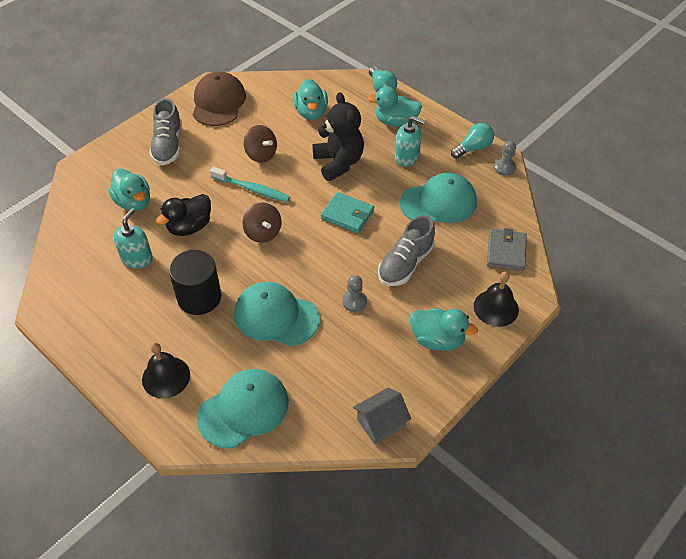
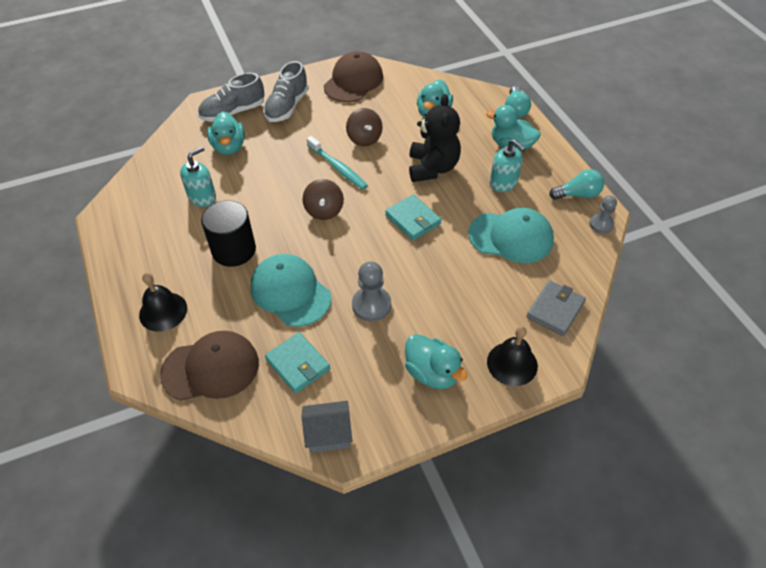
camera: 25 degrees right, 0 degrees up
black duck [156,194,211,236] -> none
turquoise cap [197,369,289,448] -> brown cap [160,331,259,401]
grey pawn [342,275,367,312] -> grey pawn [352,261,391,321], size x1.51
grey shoe [378,215,435,286] -> grey shoe moved to [198,73,264,122]
none -> turquoise wallet [265,332,330,393]

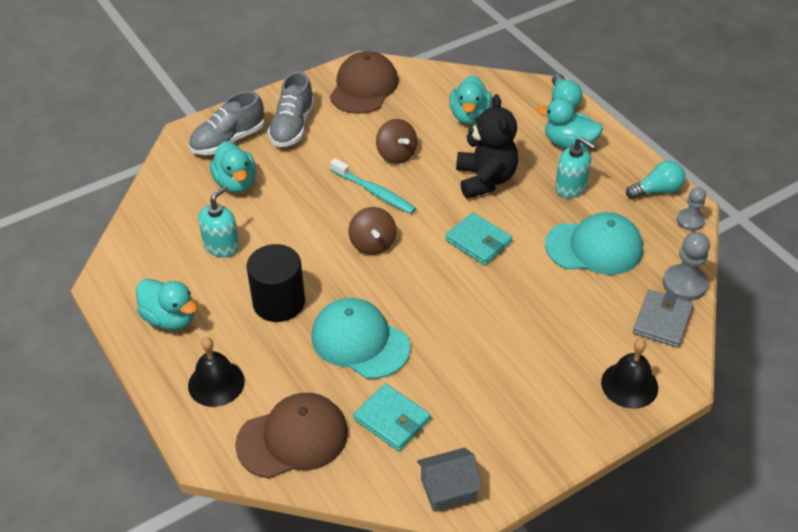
camera: 10 degrees left, 5 degrees down
grey pawn [352,261,391,321] -> grey pawn moved to [663,232,710,301]
turquoise duck [405,334,468,389] -> turquoise duck moved to [136,279,197,330]

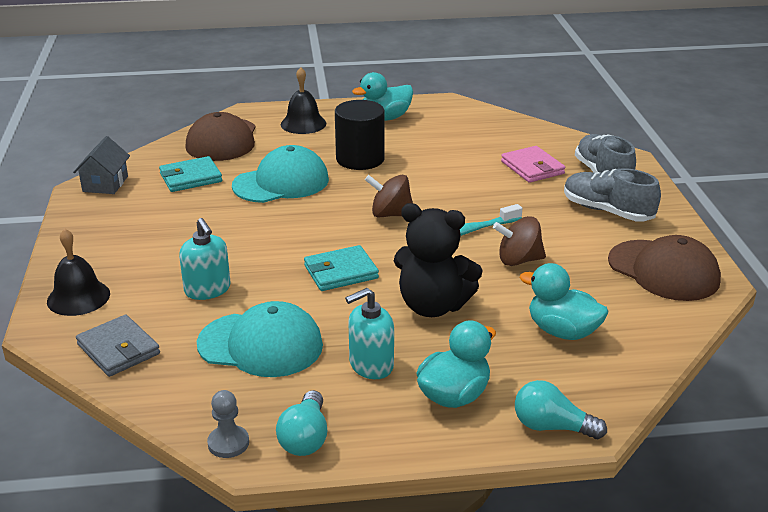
camera: 115 degrees right, 15 degrees down
turquoise soap dispenser [198,186,239,257] -> turquoise soap dispenser moved to [179,218,230,300]
turquoise duck [210,141,256,193] -> pink wallet [501,146,565,183]
turquoise cap [545,212,643,275] -> turquoise cap turned 105 degrees counterclockwise [197,301,323,377]
grey pawn [663,232,710,301] -> none

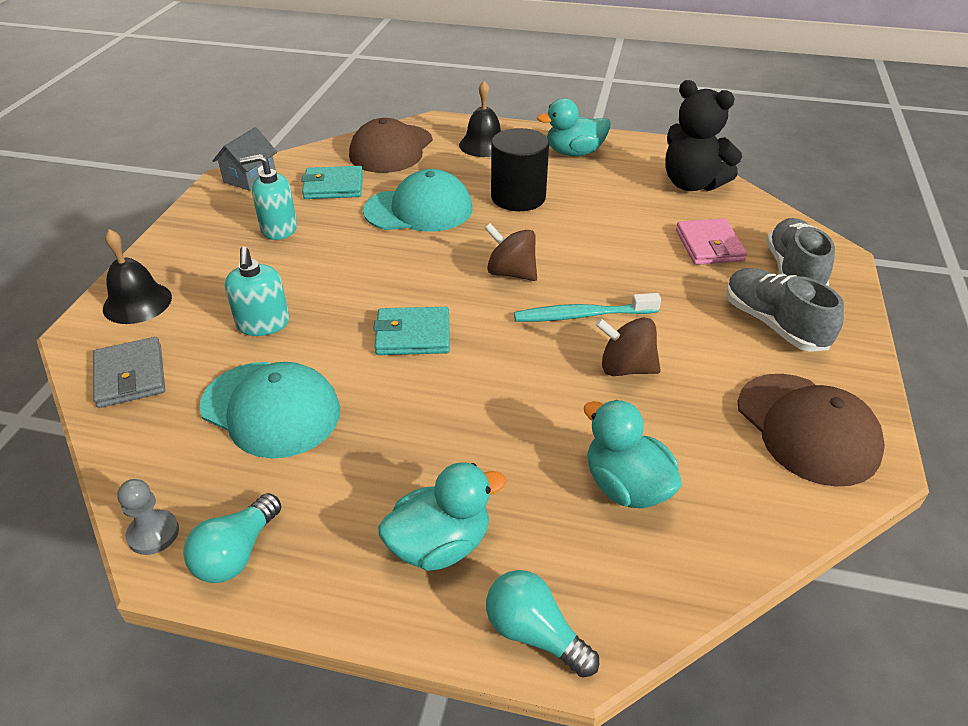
camera: 20 degrees right, 10 degrees up
turquoise soap dispenser [345,288,394,379] -> turquoise soap dispenser moved to [240,154,297,240]
black teddy bear [394,203,483,317] -> black teddy bear moved to [665,80,742,191]

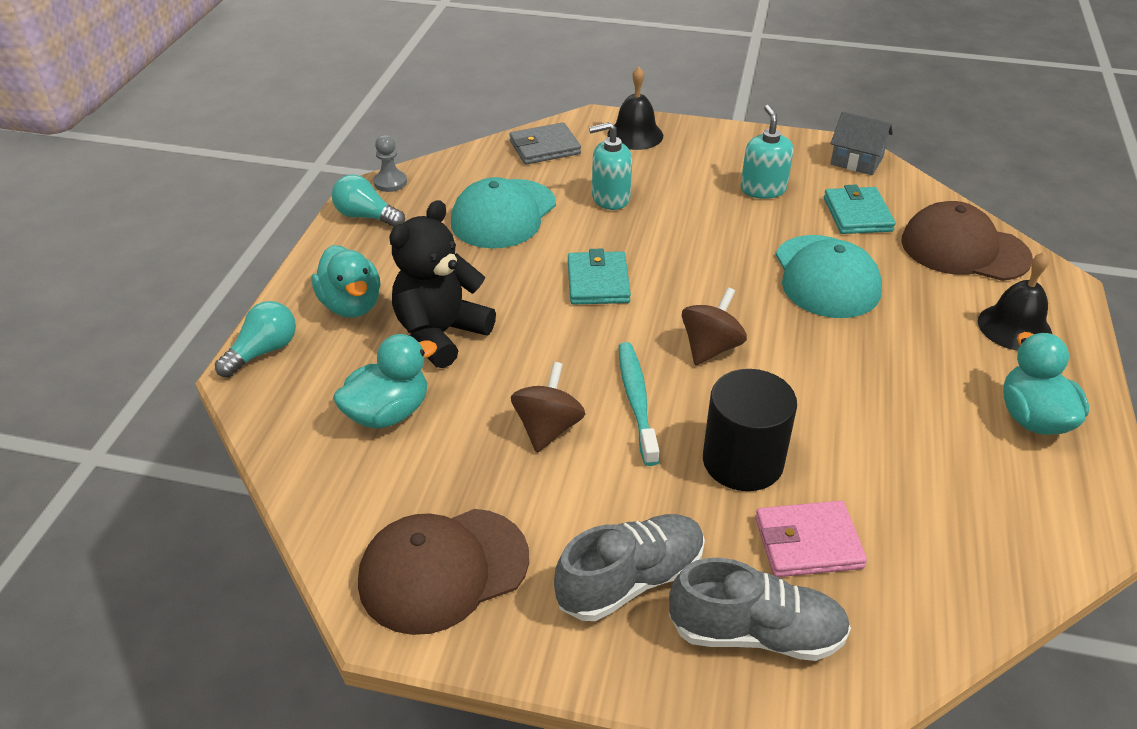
camera: 90 degrees right, 0 degrees up
black cylinder [491,128,549,211] -> black cylinder moved to [703,369,797,491]
black teddy bear [665,80,742,191] -> black teddy bear moved to [389,200,496,368]

